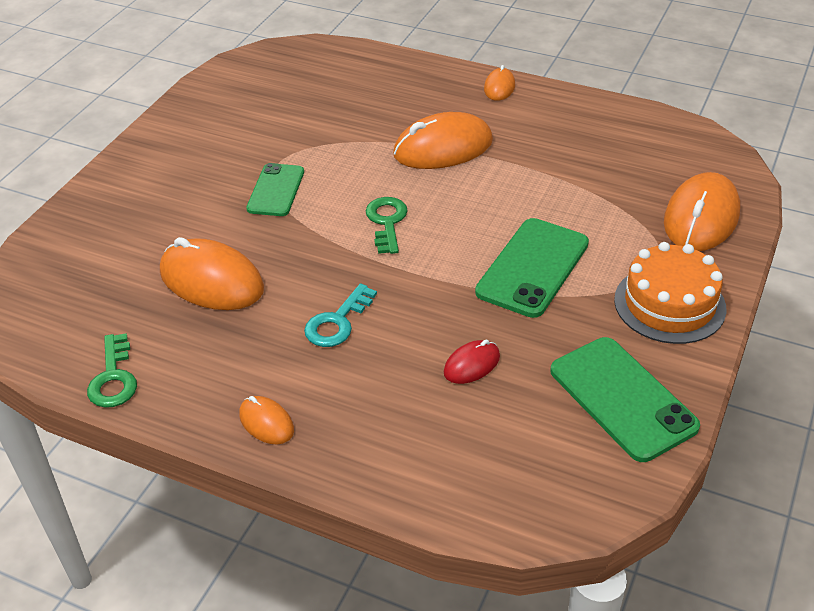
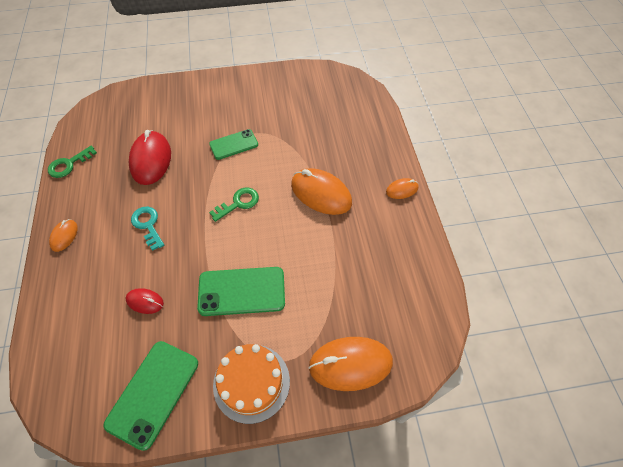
camera: 55 degrees right, 15 degrees up
orange mouse [160,237,264,310] -> red mouse [128,130,171,185]
turquoise key [304,284,377,347] -> turquoise key turned 60 degrees clockwise [131,206,164,251]

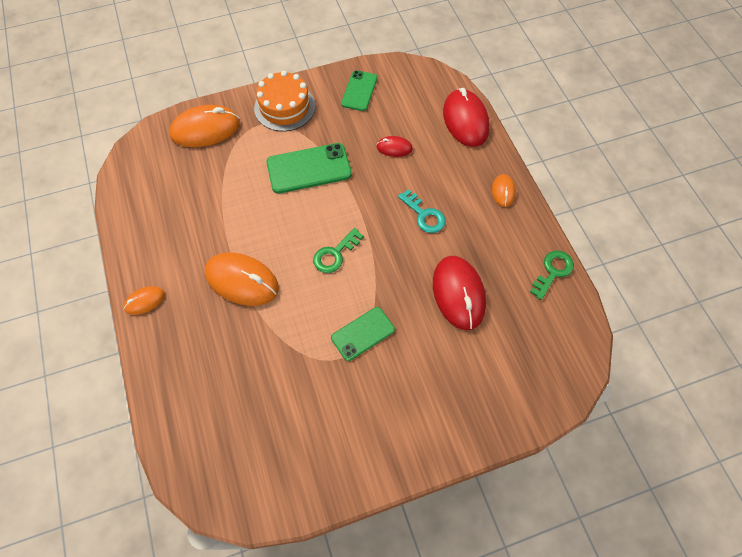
camera: 170 degrees right, 5 degrees up
green phone [103,341,198,451] -> green phone [341,70,378,111], size x0.65
none -> red mouse [443,88,490,147]

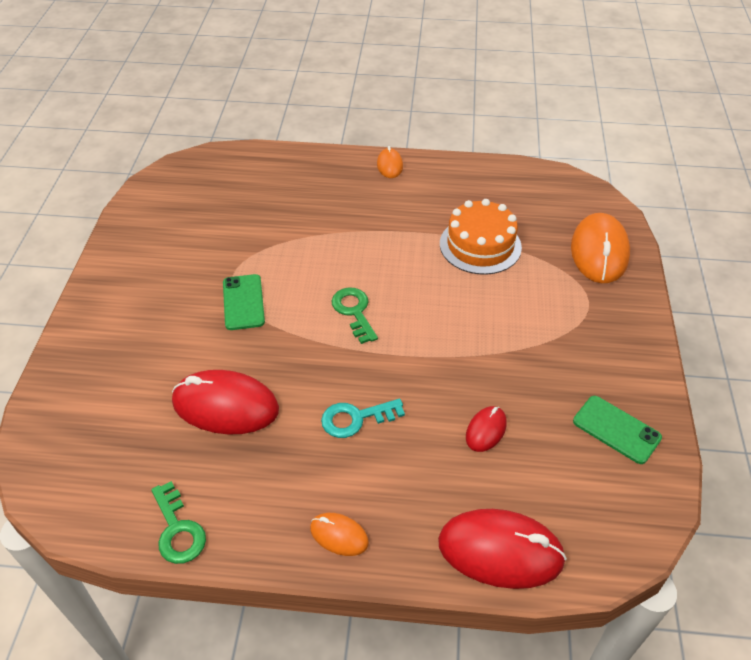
camera: 115 degrees right, 15 degrees down
orange mouse [205,252,279,306] -> none
orange cake [254,71,316,131] -> orange cake moved to [440,199,522,275]
green phone [266,143,352,194] -> none

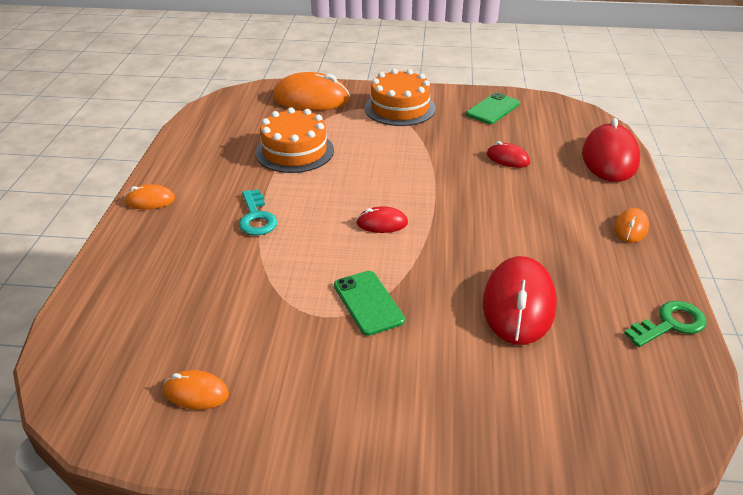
camera: 90 degrees left, 10 degrees down
green phone [223,274,265,330] -> green phone turned 75 degrees clockwise [334,271,405,336]
turquoise key [321,399,405,438] -> turquoise key moved to [239,189,277,236]
green key [331,287,378,344] -> red mouse [356,206,408,233]
none -> orange mouse [163,370,229,410]
none -> orange cake [365,69,436,126]

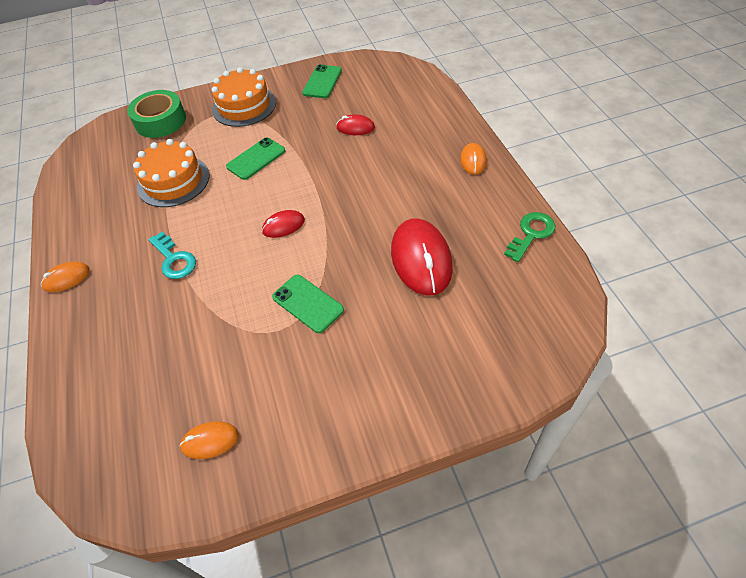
camera: 20 degrees left, 15 degrees up
orange mouse [273,72,350,110] -> green tape [127,90,186,138]
red mouse [582,118,640,182] -> none
none -> green phone [226,137,285,180]

